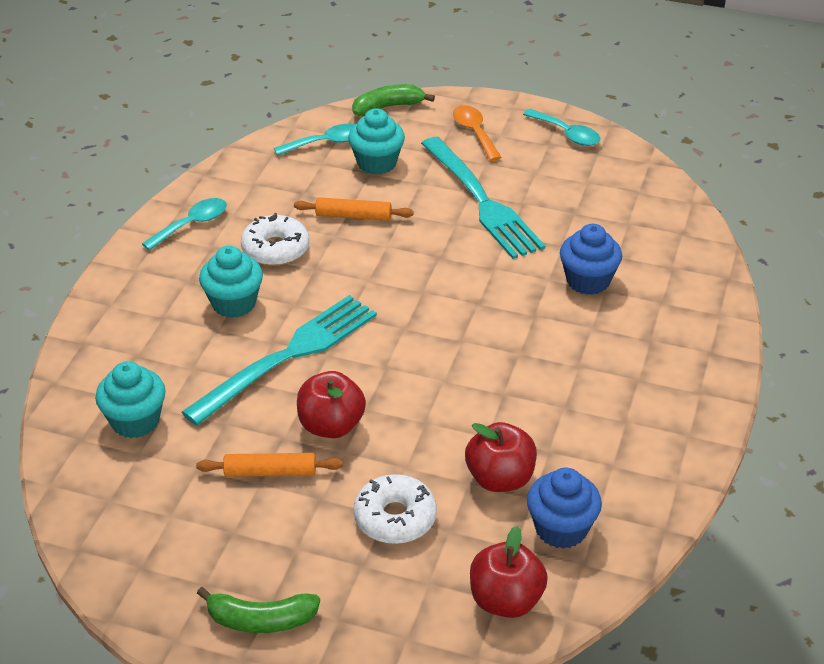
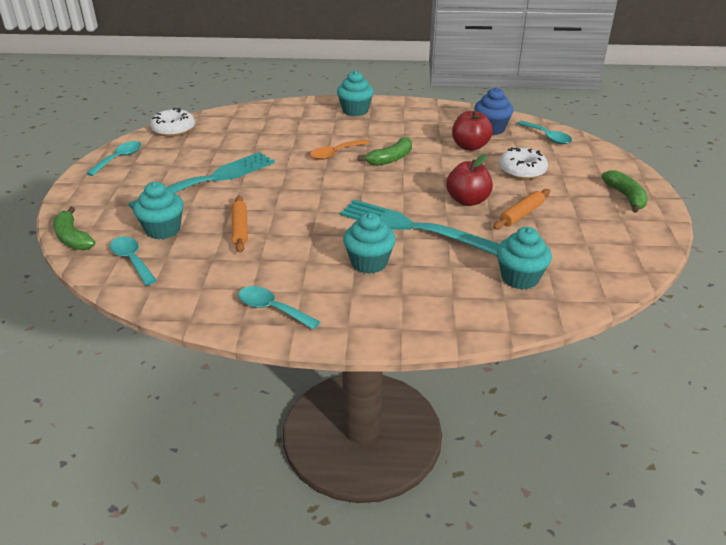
camera: 105 degrees left, 5 degrees down
orange rolling pin [196,453,343,477] -> orange rolling pin turned 60 degrees clockwise [493,189,550,229]
white donut [241,213,309,266] -> white donut moved to [150,108,195,137]
orange spoon [453,105,502,161] -> orange spoon moved to [310,139,370,160]
red apple [470,526,548,618] -> turquoise spoon [517,121,572,144]
blue cupcake [560,224,622,295] -> none
none -> turquoise cupcake [337,71,374,116]
none -> green banana [358,137,412,166]

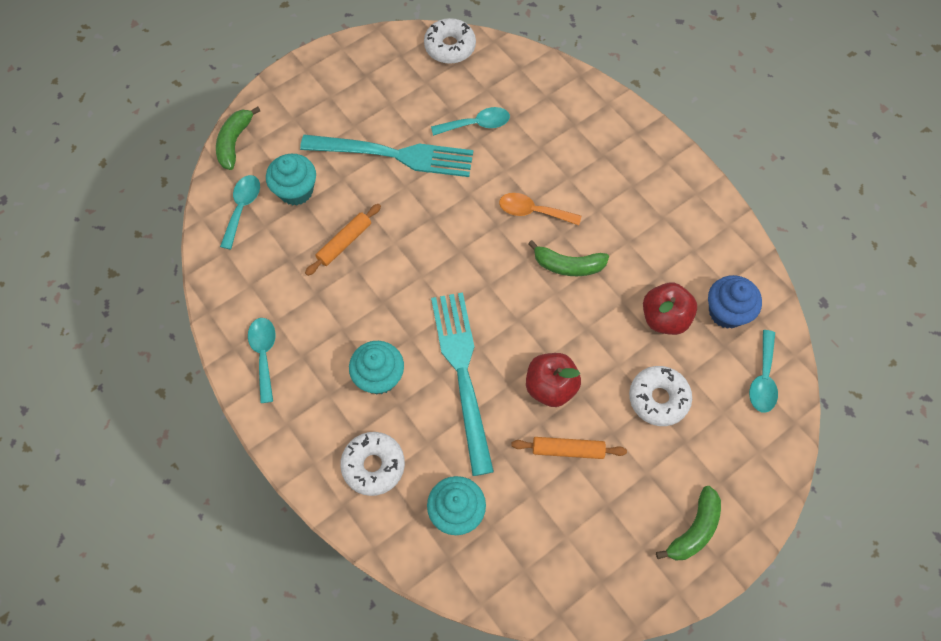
camera: 50 degrees right, 30 degrees up
turquoise spoon [86,141,141,176] -> turquoise spoon moved to [431,107,510,136]
turquoise cupcake [337,71,374,116] -> none
none -> white donut [340,432,405,496]

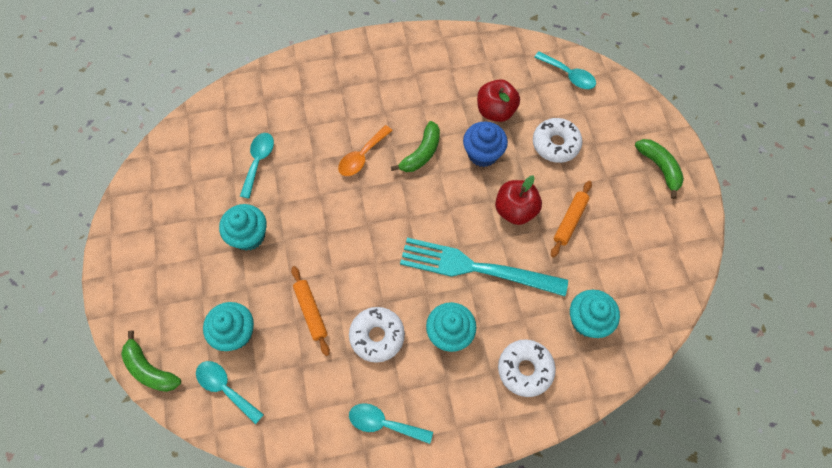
camera: 65 degrees left, 0 degrees up
turquoise fork [300,135,473,177] -> turquoise cupcake [219,204,267,251]
white donut [424,18,476,64] -> white donut moved to [349,307,405,363]
blue cupcake [708,275,762,329] -> blue cupcake moved to [463,121,508,167]

